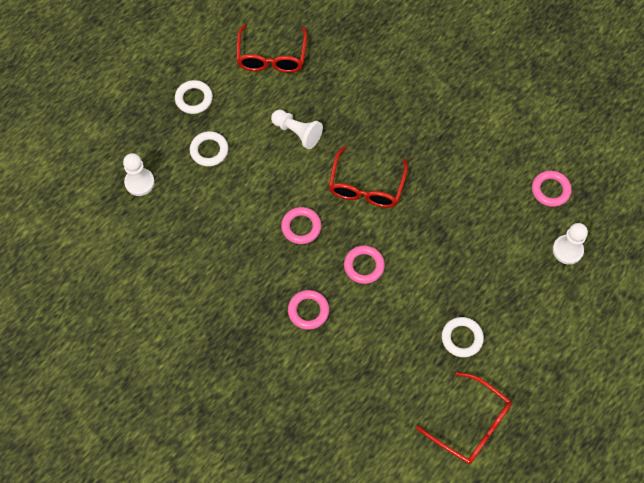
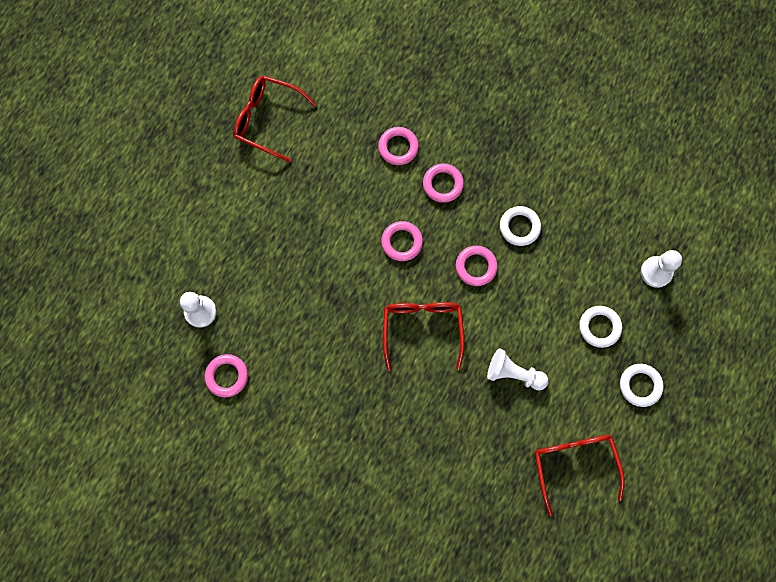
camera: 165 degrees right, 10 degrees up
white ring [442,317,484,357] -> white ring moved to [500,206,541,246]
none -> pink ring [378,127,419,165]

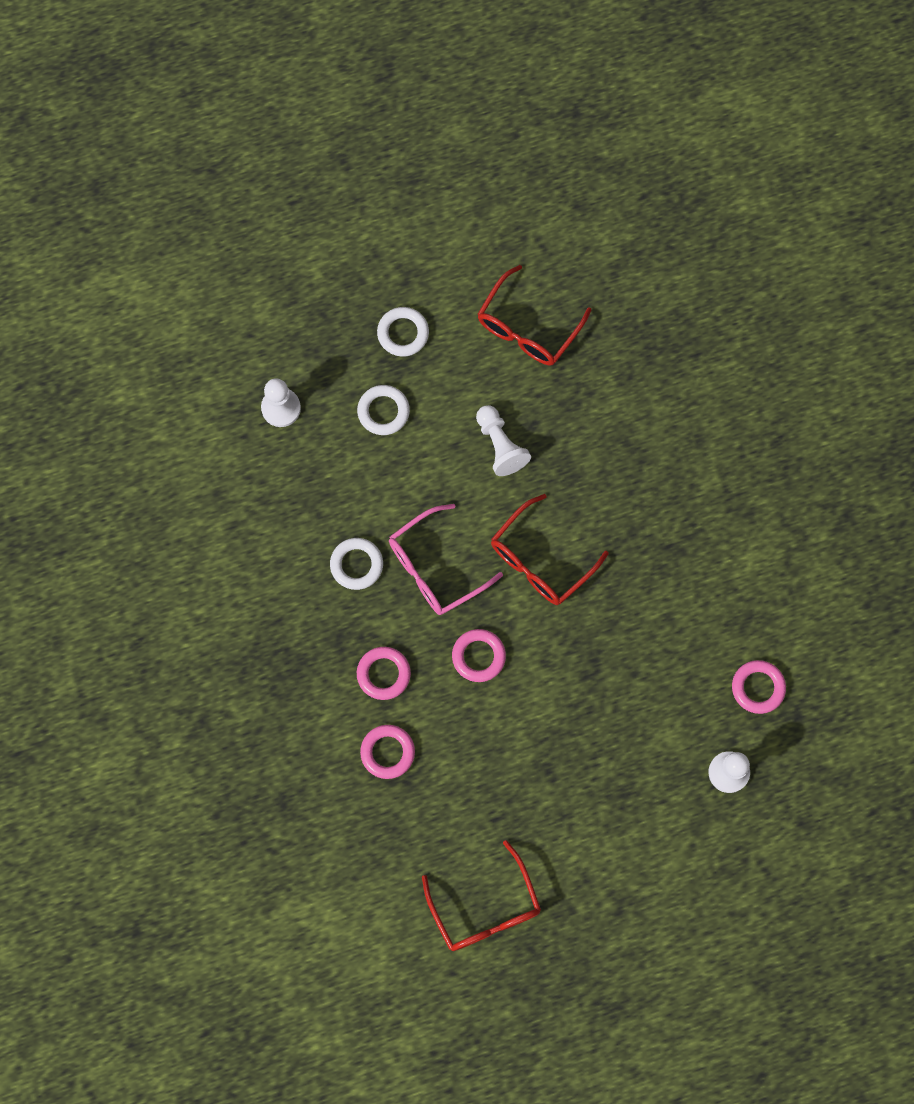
camera: 135 degrees left, 0 degrees up
pink ring [456,246,498,286] -> pink glasses [389,504,503,615]

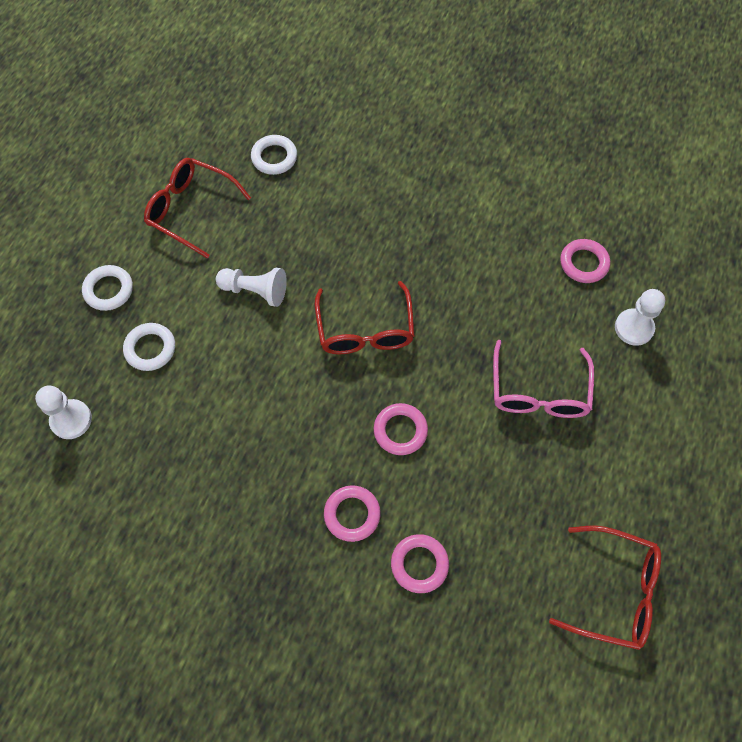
camera: 50 degrees left, 10 degrees down
white ring [330,538,383,590] -> white ring moved to [251,135,297,175]
pink glasses [389,504,503,615] -> pink glasses moved to [493,340,594,418]
red glasses [478,265,592,365] -> red glasses turned 135 degrees clockwise [144,158,251,258]

